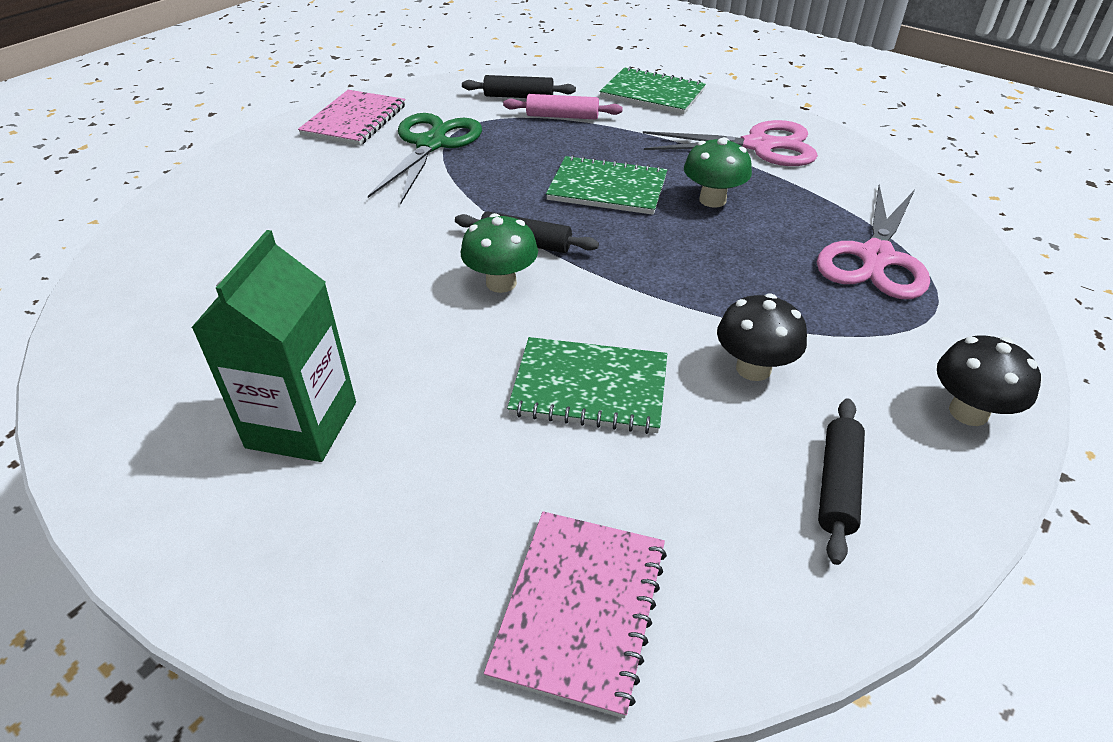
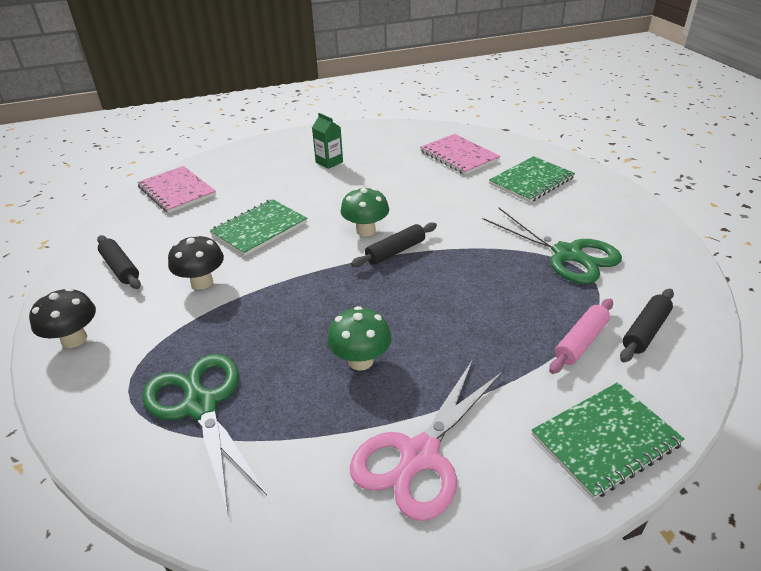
camera: 125 degrees right, 5 degrees down
green carton [191,230,356,462] -> green carton [312,113,343,169], size x0.55
pink notebook [298,90,406,146] -> pink notebook moved to [420,134,501,175]
green notebook [546,155,667,215] -> green notebook moved to [489,156,575,203]
pink scissors [817,185,930,299] -> green scissors [142,354,267,512]

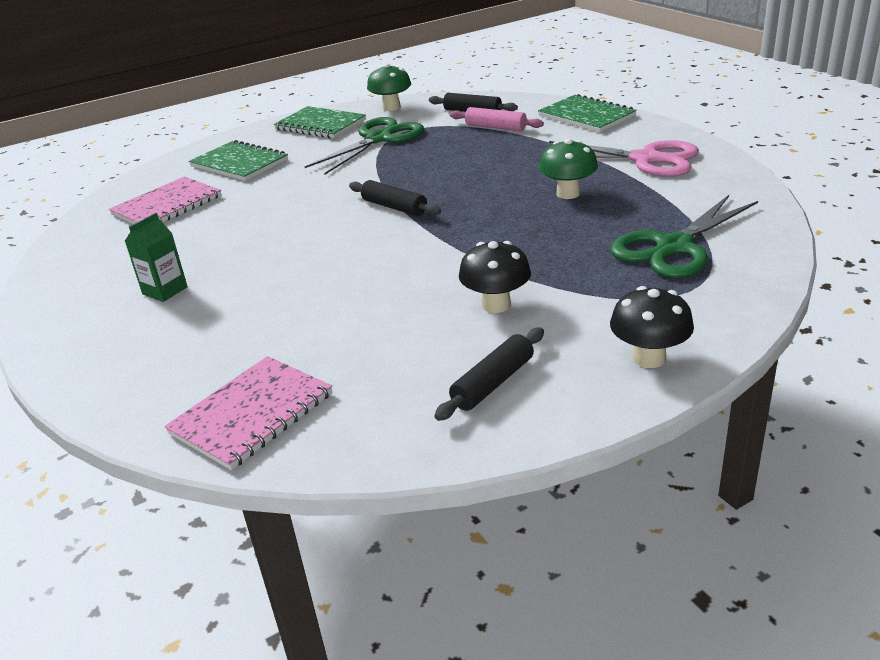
camera: 100 degrees left, 5 degrees down
green notebook [210,199,307,256] -> green notebook moved to [274,106,366,138]
green mushroom [341,188,389,236] -> green mushroom moved to [367,63,411,111]

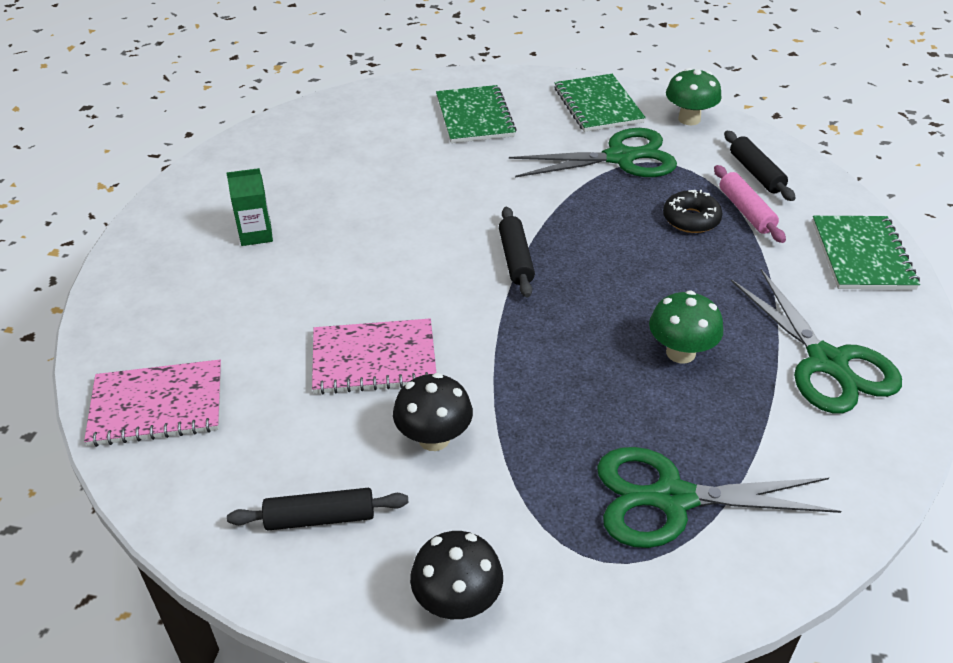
camera: 40 degrees right, 10 degrees up
pink notebook [109,176,221,224] -> pink notebook moved to [312,319,437,394]
pink scissors [541,140,699,177] -> green scissors [731,269,902,414]
none -> black donut [663,190,723,233]

